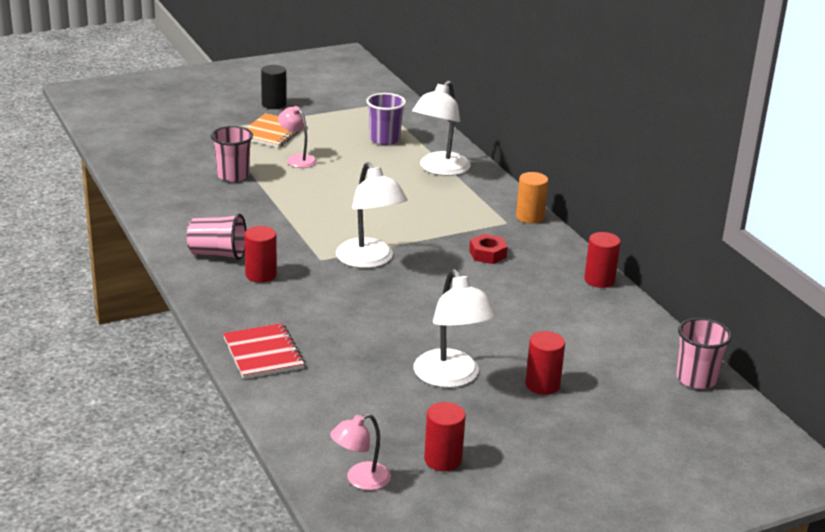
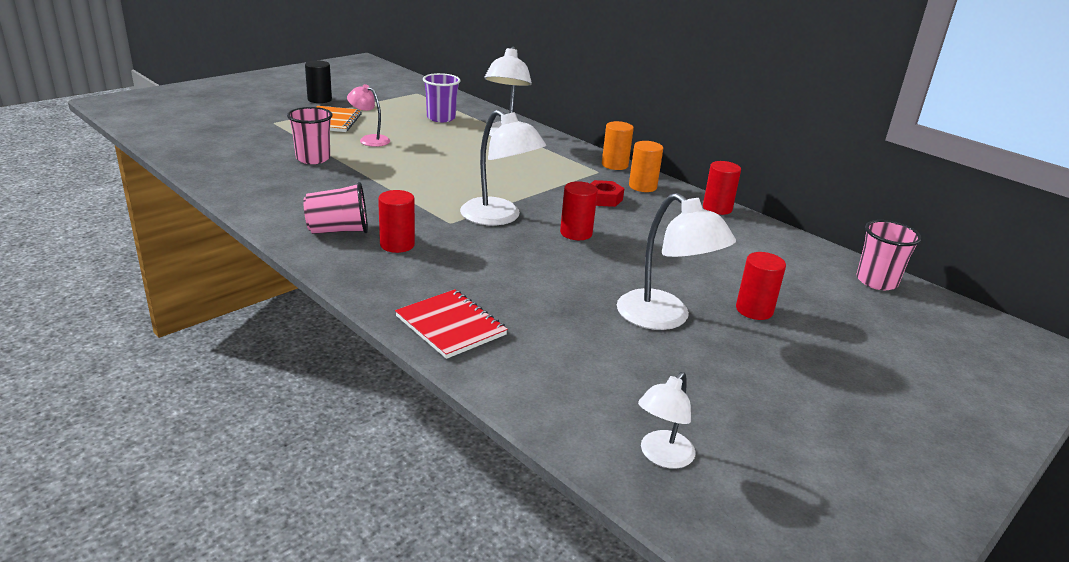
camera: 20 degrees left, 0 degrees up
pink lamp [330,414,391,490] -> white lamp [638,372,696,469]
red cylinder [424,402,466,471] -> red cylinder moved to [560,181,598,240]
none -> orange cylinder [629,141,663,192]

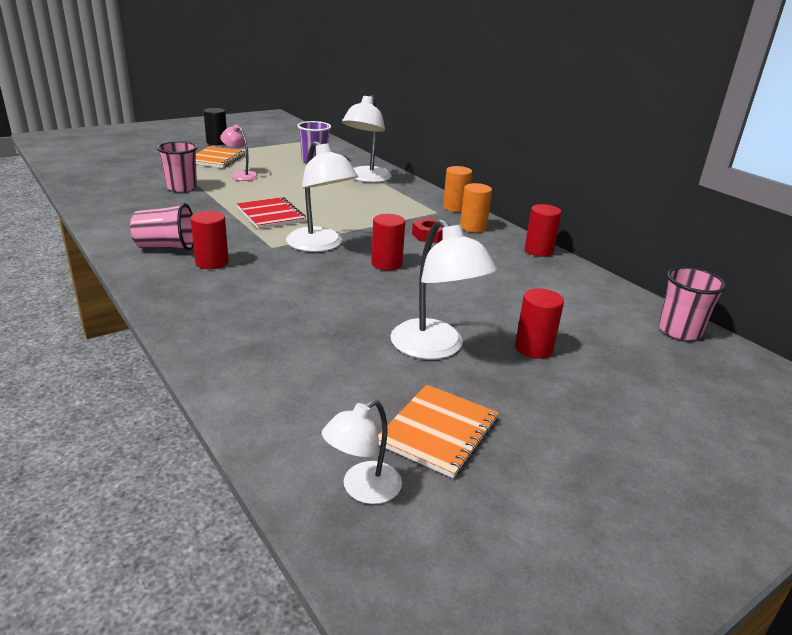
camera: 10 degrees right, 0 degrees up
red notebook [395,289,508,359] -> red notebook moved to [237,197,306,229]
none -> orange notebook [378,385,499,478]

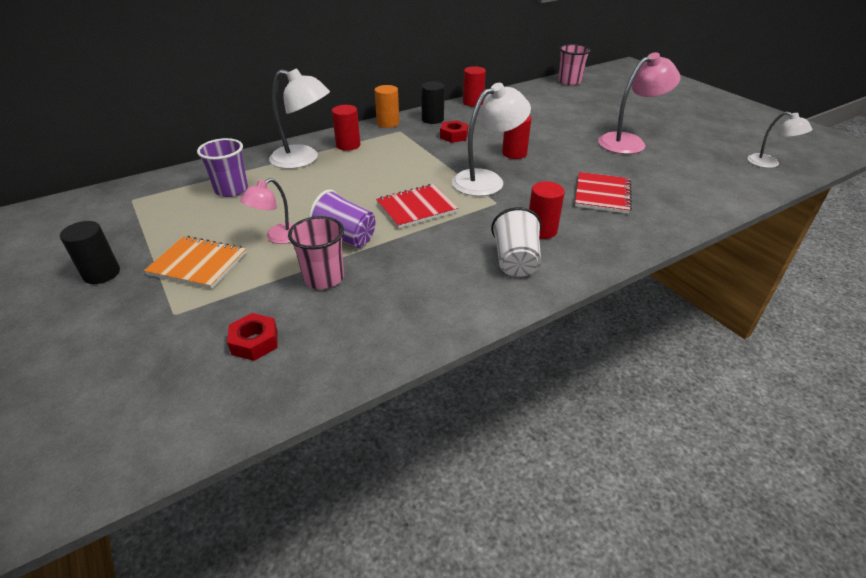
camera: 85 degrees left, 10 degrees up
pink cup [130,203,194,251] -> white cup [491,207,542,277]
orange notebook [378,385,499,478] -> none
white lamp [390,219,497,360] -> pink lamp [598,52,680,154]
orange cylinder [460,183,492,232] -> black cylinder [421,82,444,124]
red cylinder [515,288,564,359] -> red cylinder moved to [332,105,360,151]
none -> red nut [227,313,277,361]
none -> purple cup [308,190,376,248]
none -> red notebook [575,172,632,214]

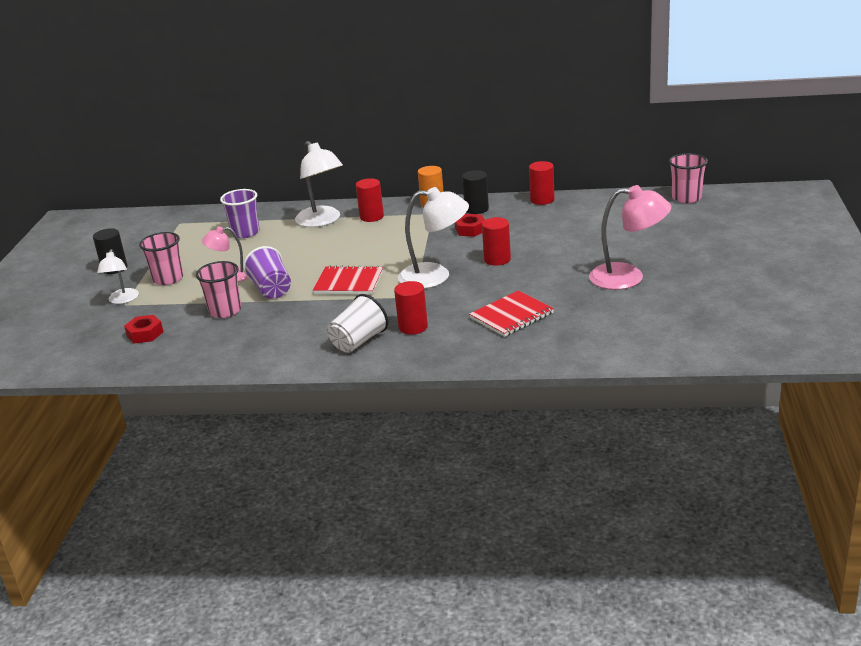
camera: 40 degrees right, 10 degrees down
orange notebook [144,236,246,289] -> pink cup [139,232,183,285]
white lamp [747,111,812,168] -> white lamp moved to [97,249,139,304]

